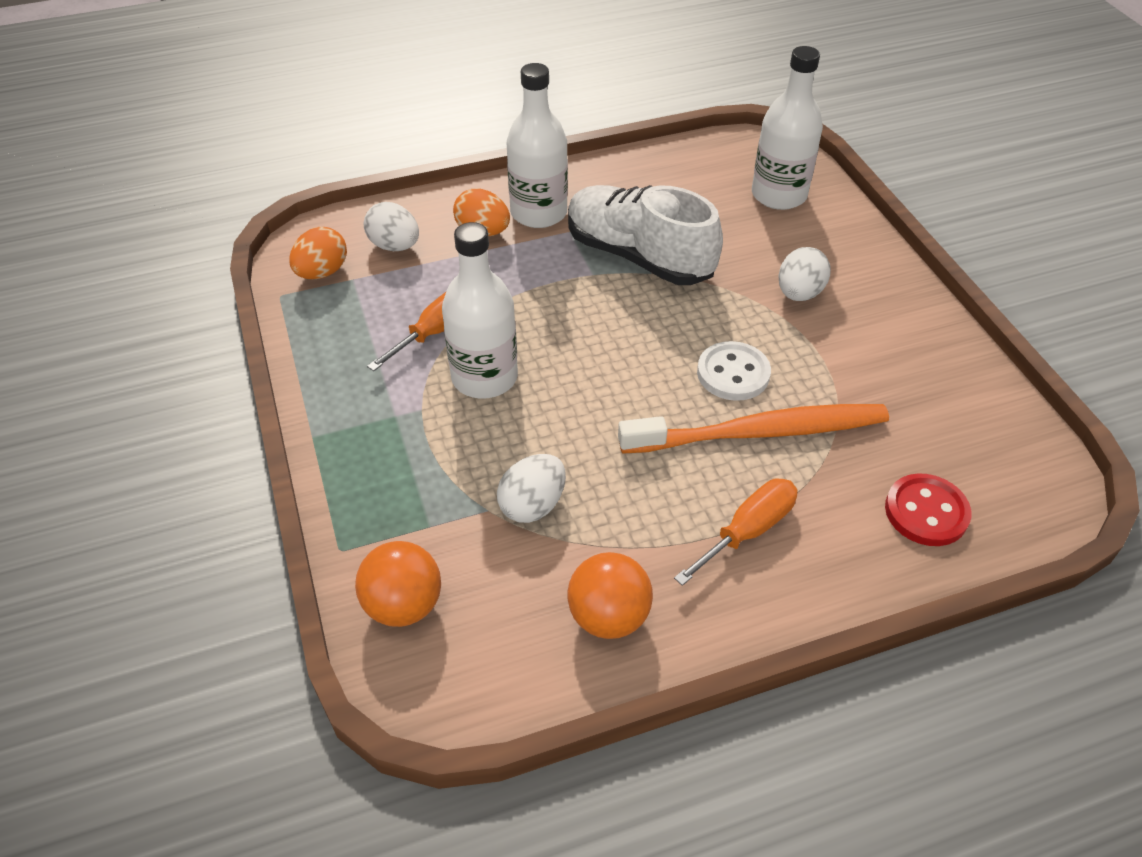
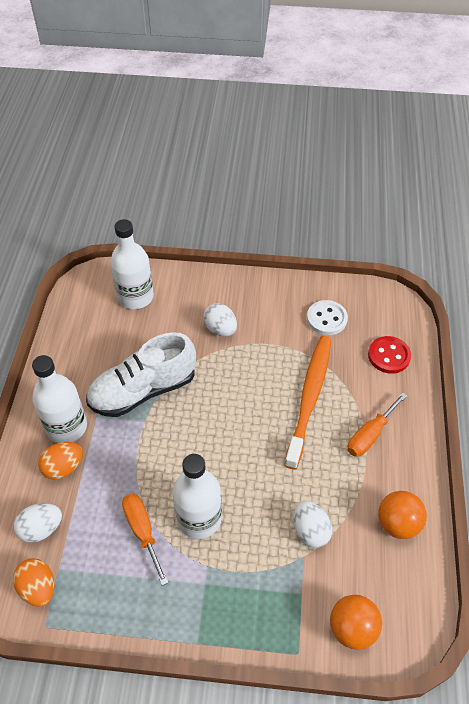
camera: 65 degrees left, 5 degrees up
orange screwdriver [674,478,798,586] -> orange screwdriver turned 120 degrees counterclockwise [347,392,407,457]
white button [697,341,771,401] -> white button moved to [307,300,348,335]

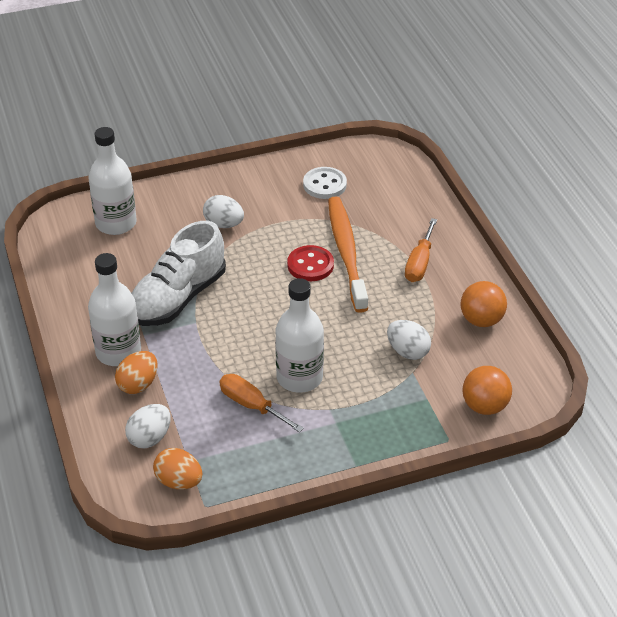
camera: 25 degrees left, 10 degrees down
red button [368,336,411,374] -> red button moved to [287,245,334,281]

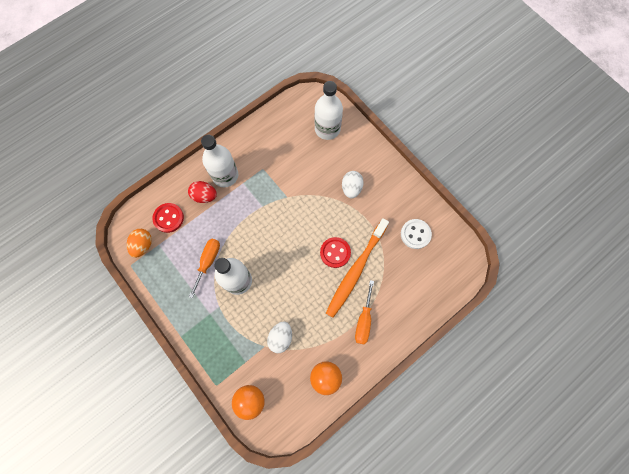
camera: 70 degrees right, 30 degrees up
orange egg [115,351,158,394] -> red egg [188,181,217,203]
white egg [125,404,171,448] -> red button [152,203,184,233]
white shoe [132,221,226,326] -> none
orange toothbrush [328,197,368,313] -> orange toothbrush turned 150 degrees clockwise [326,218,389,318]
orange screwdriver [405,218,437,282] -> orange screwdriver turned 75 degrees counterclockwise [355,280,374,345]

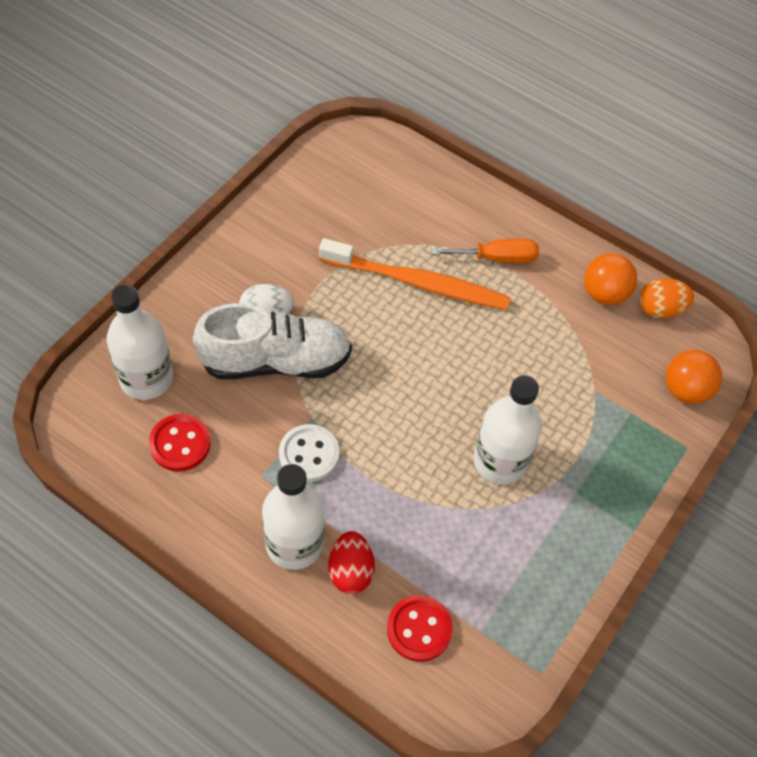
camera: 110 degrees left, 15 degrees down
orange egg [127,229,152,258] -> orange egg moved to [640,278,694,319]
orange screwdriver [189,239,220,298] -> none
white egg [267,321,292,353] -> none
red button [320,237,351,268] -> red button moved to [149,414,211,471]
white button [401,219,432,249] -> white button moved to [279,424,339,482]
none -> white shoe [193,303,352,379]

